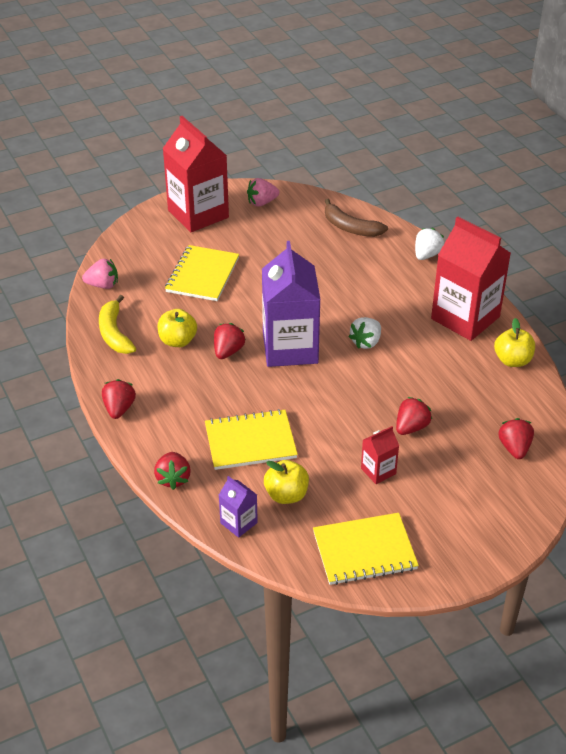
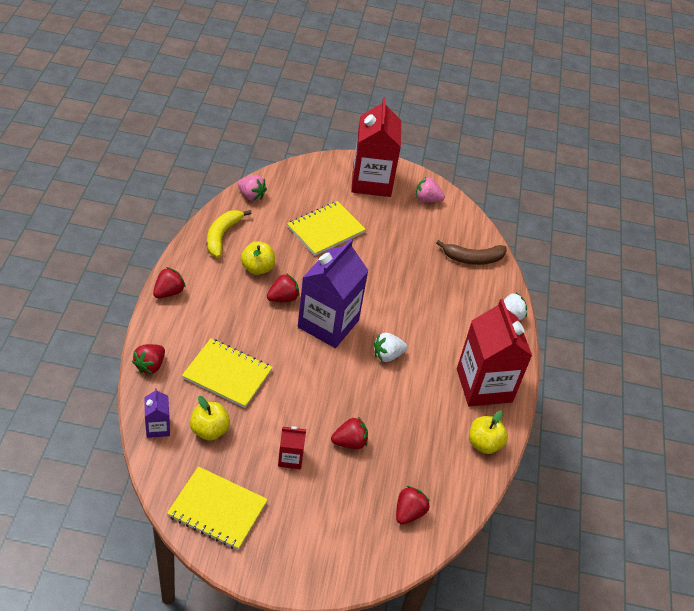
camera: 30 degrees right, 5 degrees up
brown banana [325,199,388,237] -> brown banana turned 75 degrees counterclockwise [436,240,507,265]

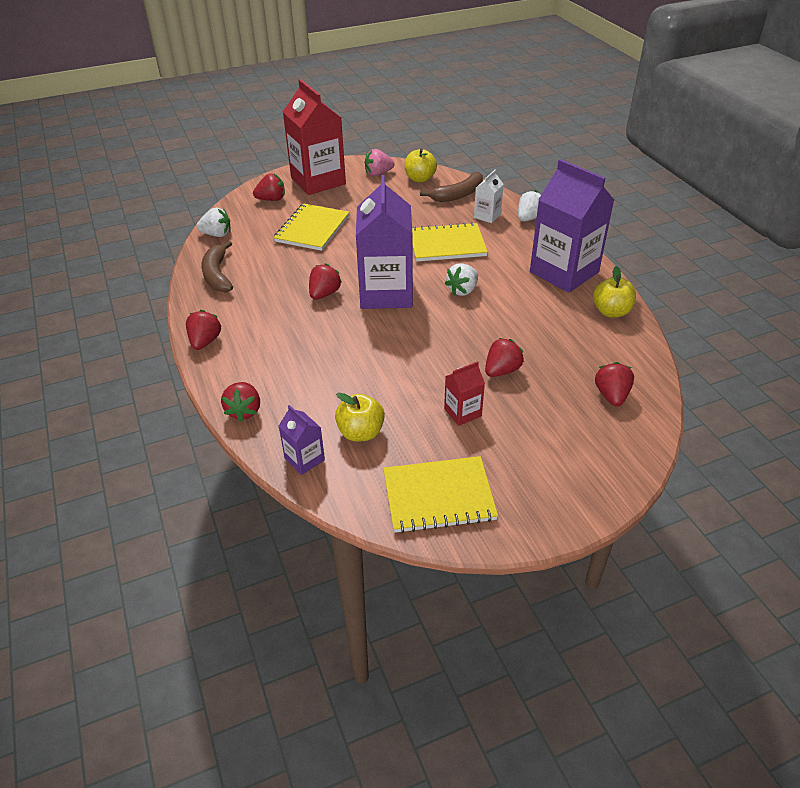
camera: 25 degrees left, 5 degrees down
yellow notebook [182,338,273,408] -> yellow notebook moved to [412,222,488,262]
yellow banana [207,210,252,258] -> brown banana [202,241,233,292]
pink strawberry [238,175,267,201] -> white strawberry [196,207,231,237]
yellow apple [241,241,275,275] -> yellow apple moved to [404,149,437,182]
red carton [457,299,532,406] -> purple carton [530,159,614,293]
none -> red strawberry [253,173,285,201]
none -> white carton [474,170,504,223]

